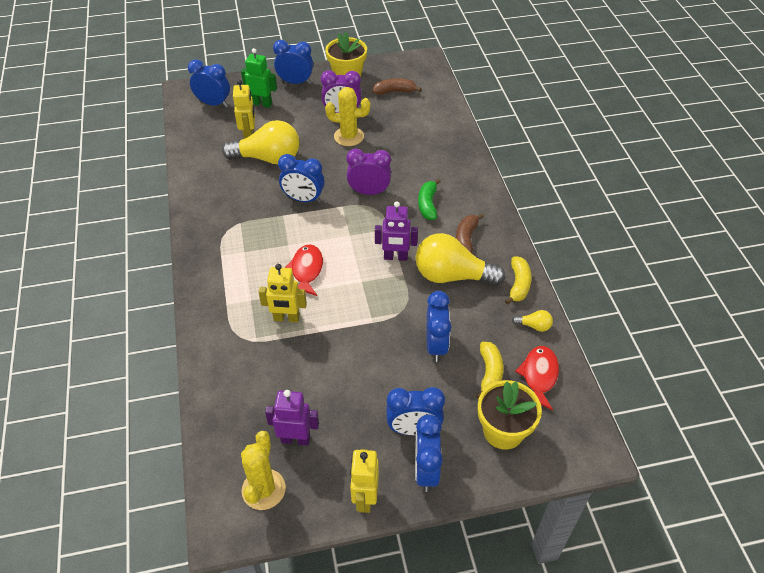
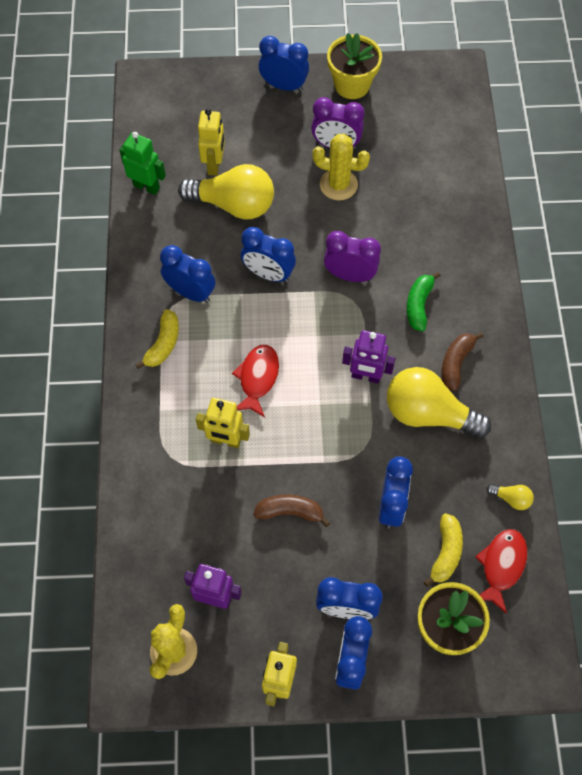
camera: 10 degrees right, 15 degrees up
blue clock [188,59,230,107] -> blue clock moved to [160,245,216,303]
green robot [241,48,277,108] -> green robot moved to [119,132,166,195]
brown banana [373,78,422,95] -> brown banana moved to [253,494,330,527]
yellow banana [505,257,532,305] -> yellow banana moved to [135,309,179,369]

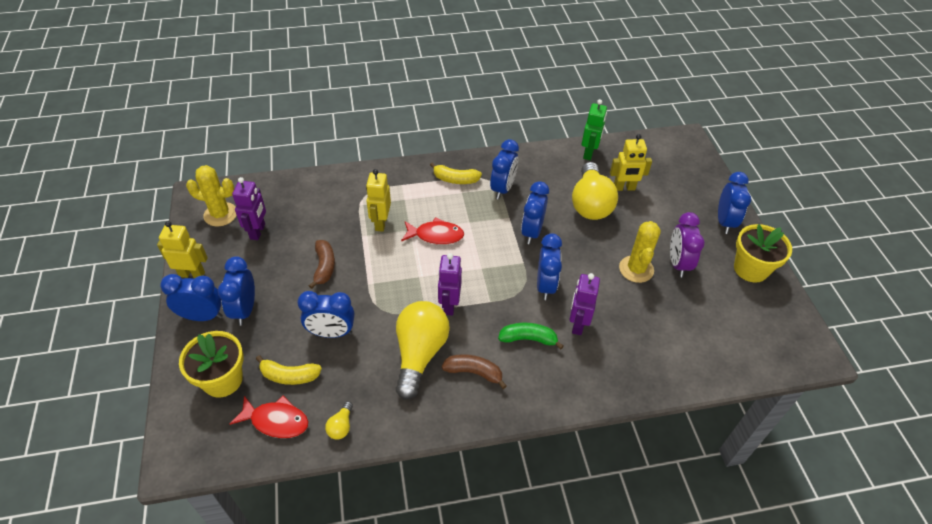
camera: 80 degrees right, 15 degrees down
purple clock [324,231,381,282] -> blue clock [537,233,562,300]
none -> purple robot [569,273,600,335]

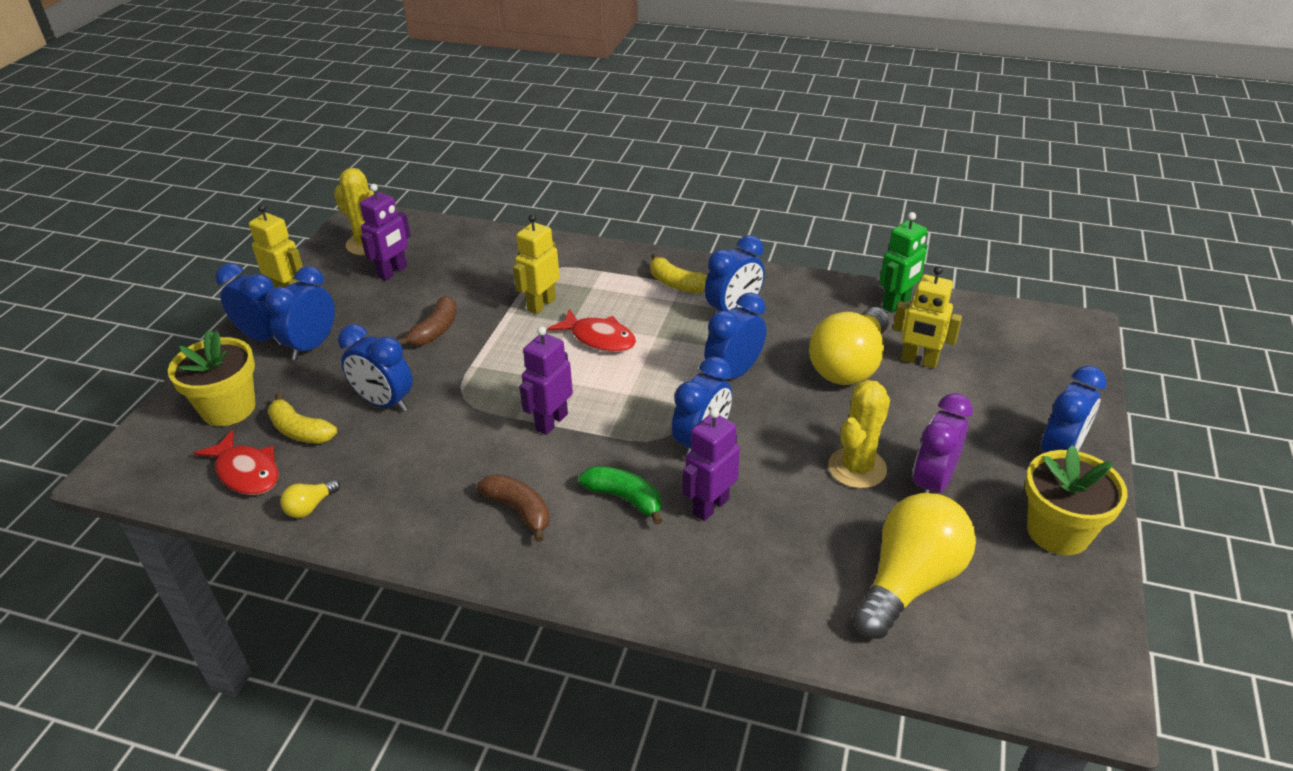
camera: 30 degrees right, 10 degrees down
yellow light bulb [396,301,450,400] -> yellow light bulb moved to [853,493,976,639]

